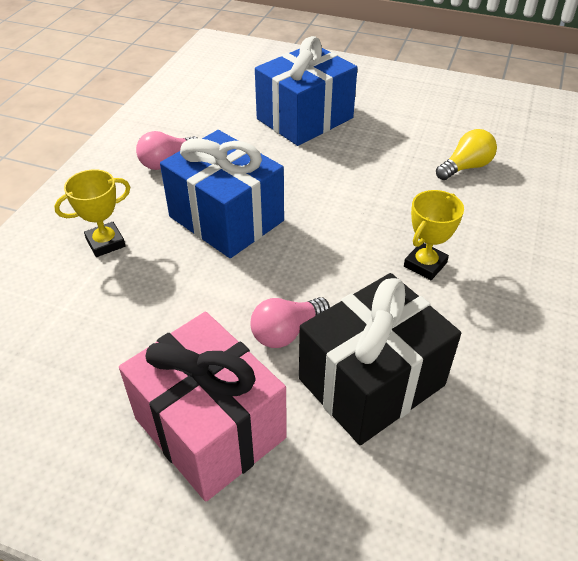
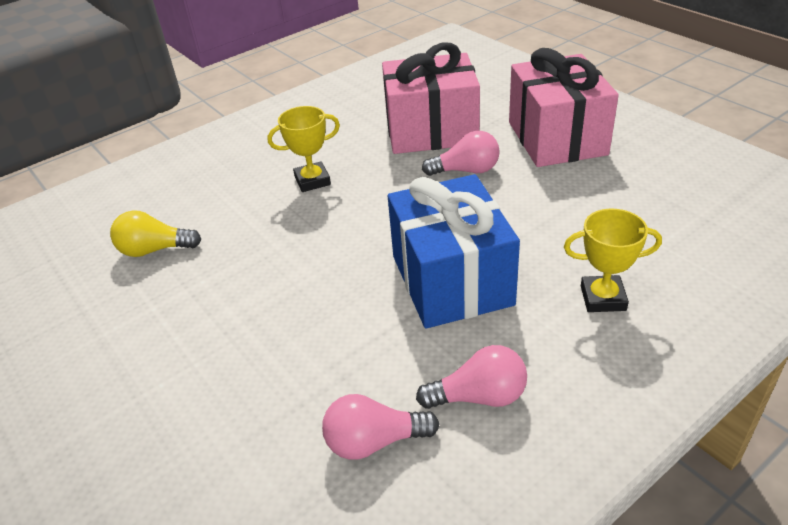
camera: 145 degrees left, 5 degrees down
blue gift [255,36,358,146] -> none
black gift [299,273,461,445] -> pink gift [382,43,480,154]
none -> pink light bulb [322,394,439,460]

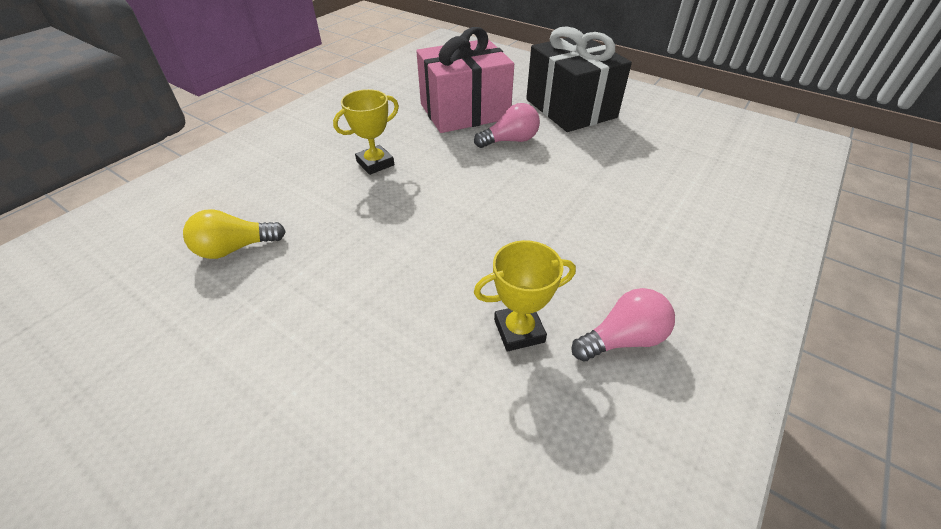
camera: 20 degrees left, 5 degrees up
pink light bulb [322,394,439,460] -> none
blue gift [388,174,520,329] -> none
pink gift [509,48,619,167] -> black gift [526,26,632,132]
yellow trophy [564,209,662,312] -> yellow trophy moved to [474,240,576,351]

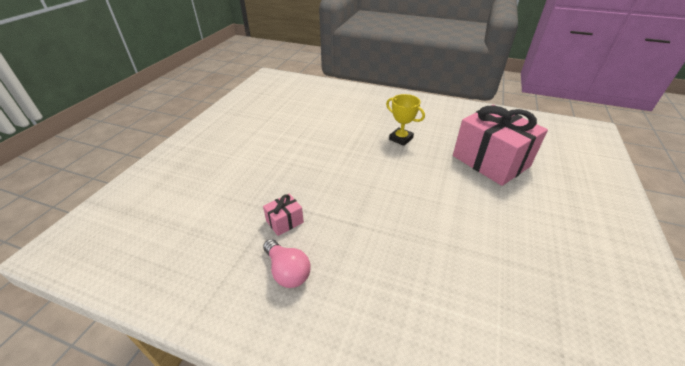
camera: 75 degrees right, 5 degrees down
yellow light bulb [183,209,286,259] -> none
pink light bulb [474,103,540,148] -> none
yellow trophy [474,240,576,351] -> pink gift [263,194,304,236]
black gift [526,26,632,132] -> none

